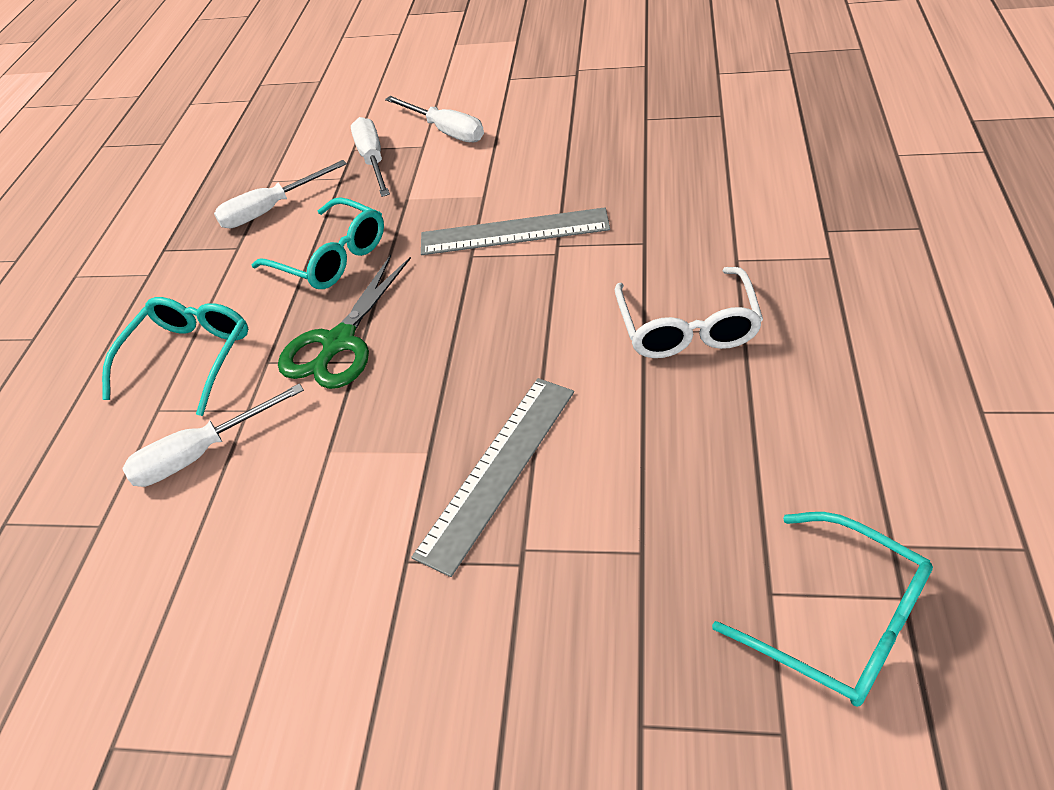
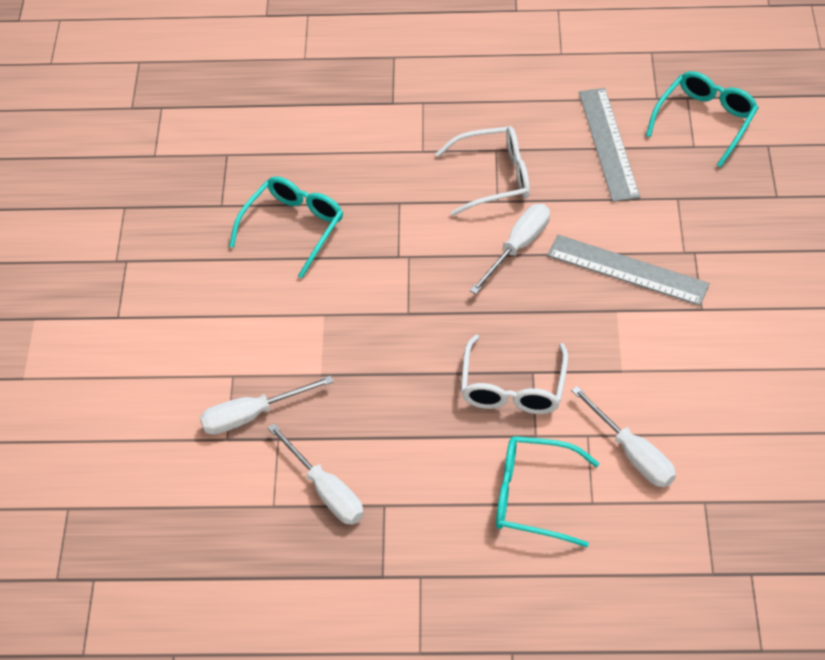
camera: 100 degrees left, 5 degrees up
turquoise glasses [252,197,384,289] -> turquoise glasses moved to [229,176,343,278]
green scissors [278,255,411,389] -> white glasses [461,335,568,414]
white screwdriver [385,96,484,143] -> white screwdriver moved to [470,204,550,294]
grey ruler [421,207,610,255] -> grey ruler moved to [579,88,640,202]

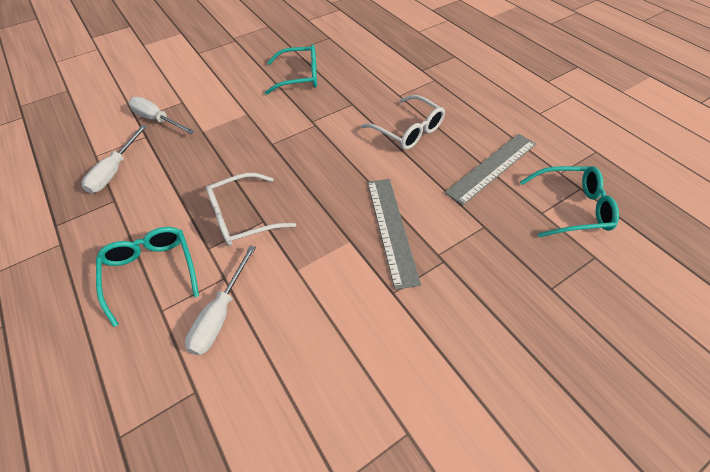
camera: 55 degrees right, 0 degrees up
white screwdriver [470,204,550,294] -> none

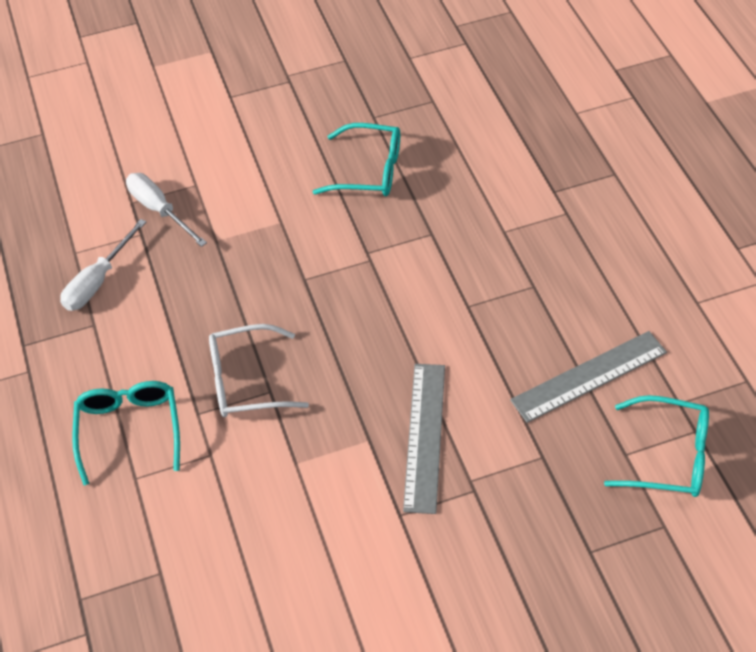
camera: 15 degrees right, 0 degrees up
white screwdriver [185,245,256,355] -> none
white glasses [361,95,445,150] -> none

